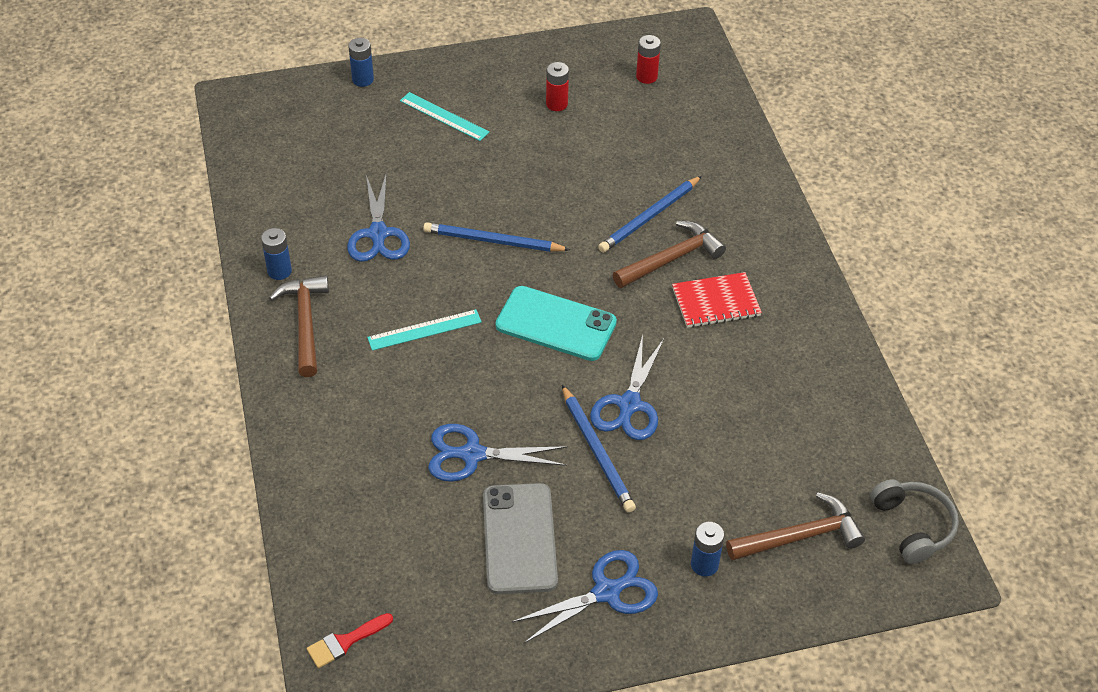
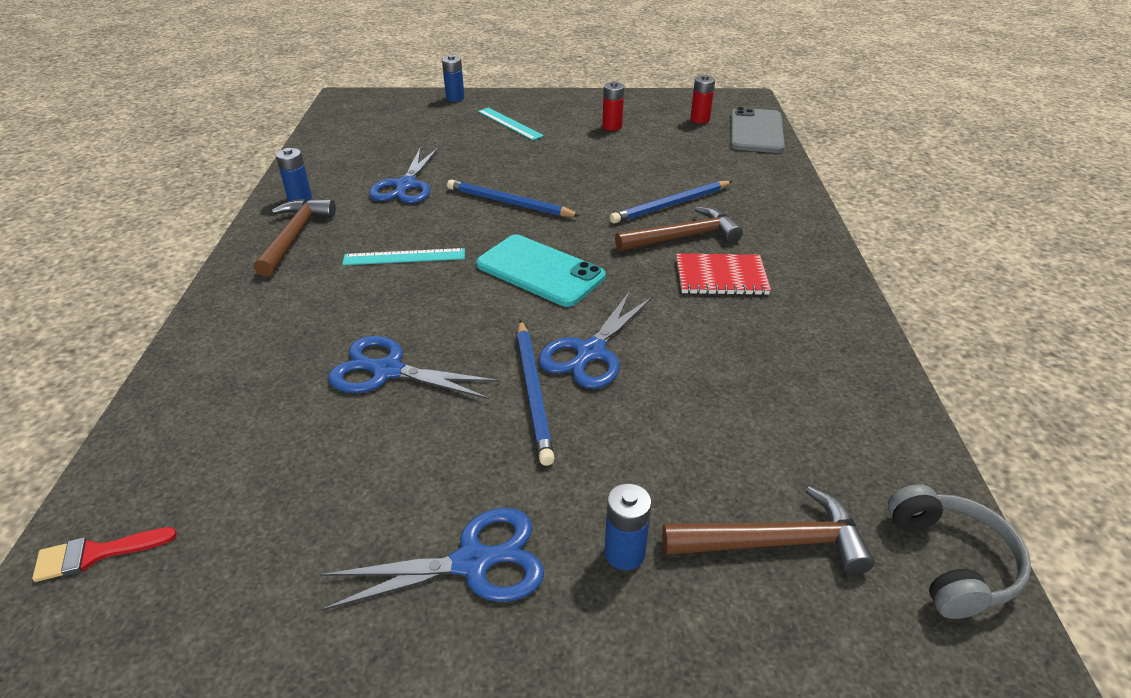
camera: 15 degrees right, 10 degrees down
grey phone [483,483,558,594] -> grey phone moved to [731,107,785,153]

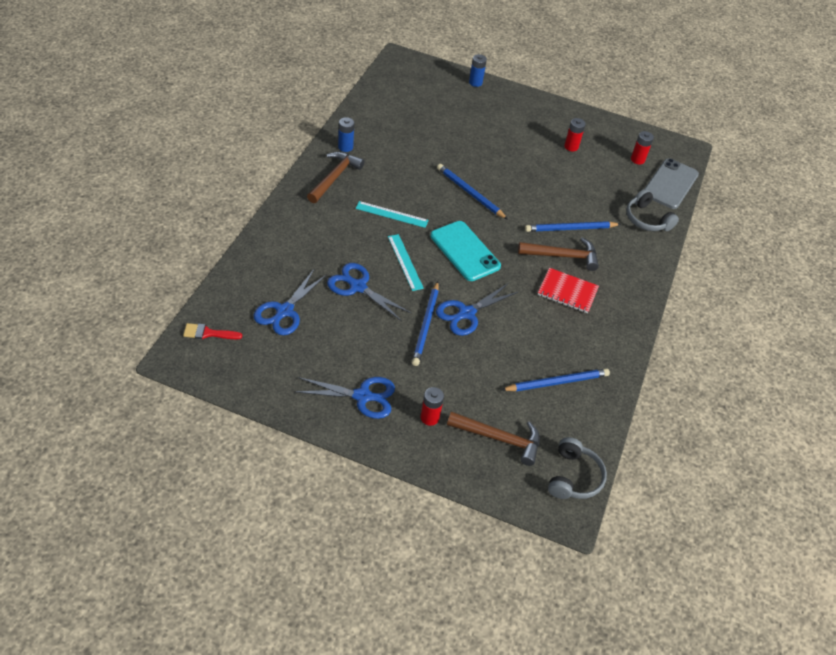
camera: 15 degrees right, 10 degrees up
blue scissors [369,148,438,204] -> blue scissors moved to [253,269,326,335]
turquoise ruler [478,107,544,140] -> turquoise ruler moved to [388,234,424,291]
blue battery [605,483,652,570] -> red battery [420,387,444,426]
none -> blue pencil [501,368,610,391]
none -> grey headphones [626,189,679,231]

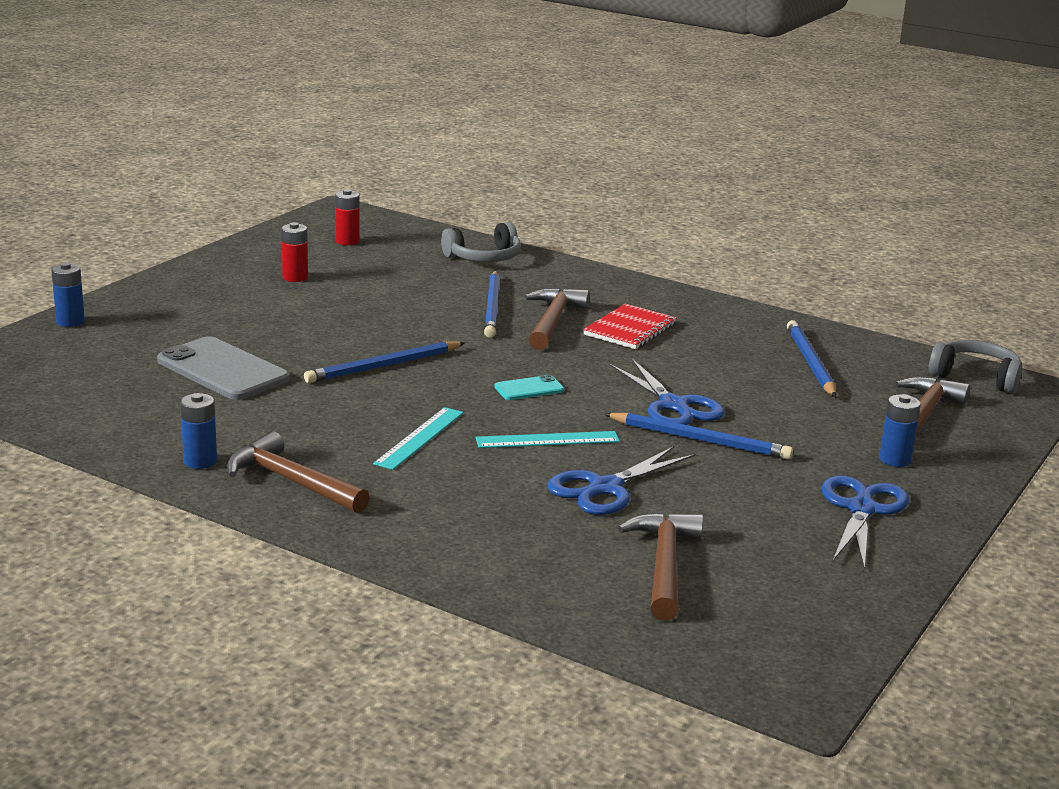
camera: 75 degrees left, 25 degrees down
red brush [183,323,242,339] -> none
blue scissors [253,269,326,335] -> brown hammer [618,512,703,621]
red battery [420,387,444,426] -> blue battery [879,394,921,467]
turquoise phone [430,221,501,281] -> turquoise phone [495,375,564,400], size x0.49
grey phone [645,158,699,209] -> grey phone moved to [157,336,289,400]

